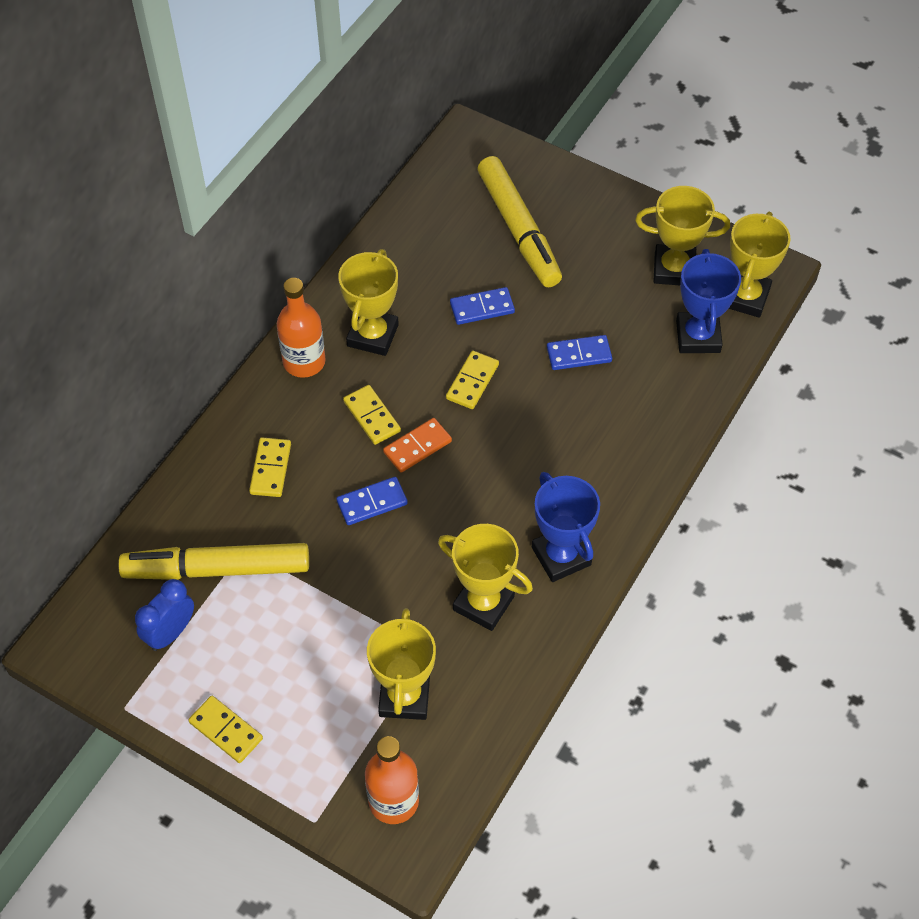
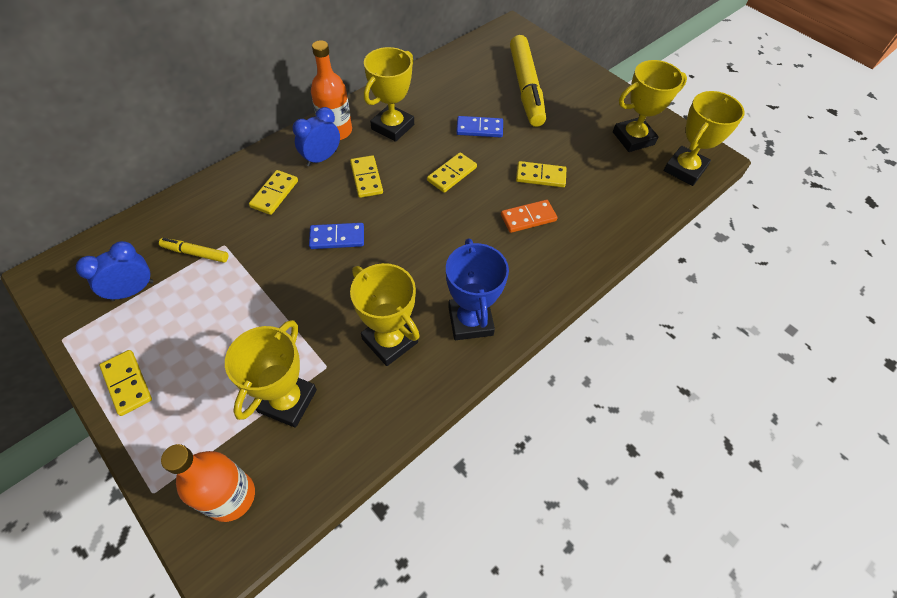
camera: 15 degrees right, 0 degrees up
yellow marker [118,543,309,580] -> yellow marker [159,238,228,263], size x0.46
orange domino [383,418,452,473] -> orange domino moved to [501,200,558,233]
blue domino [547,335,612,370] -> yellow domino [516,161,566,187]
yellow trophy [635,186,730,285] -> yellow trophy turned 45 degrees counterclockwise [613,60,687,152]
blue trophy [676,249,741,353] -> none
none -> blue clock [292,107,340,166]

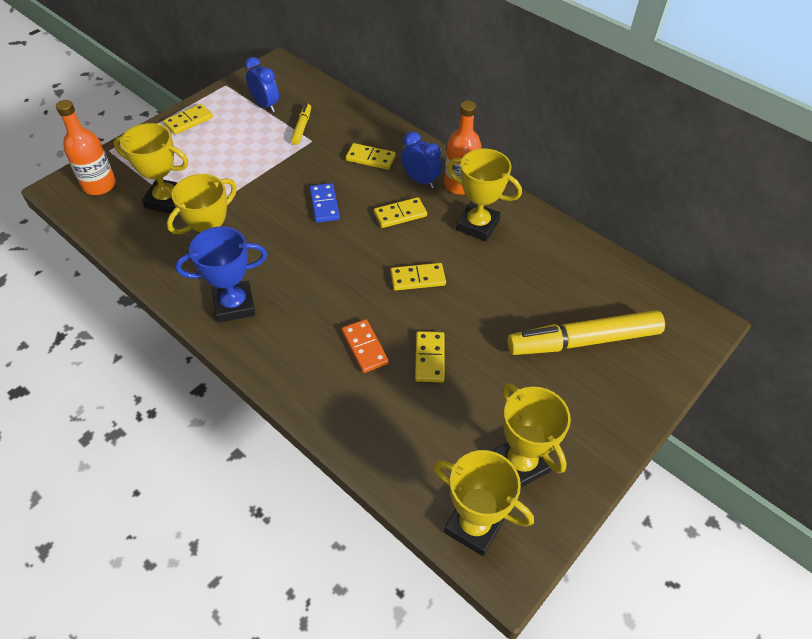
camera: 85 degrees right, 5 degrees down
yellow domino [427,152,477,193] -> yellow domino turned 45 degrees counterclockwise [390,263,446,291]
blue domino [456,116,503,137] -> none

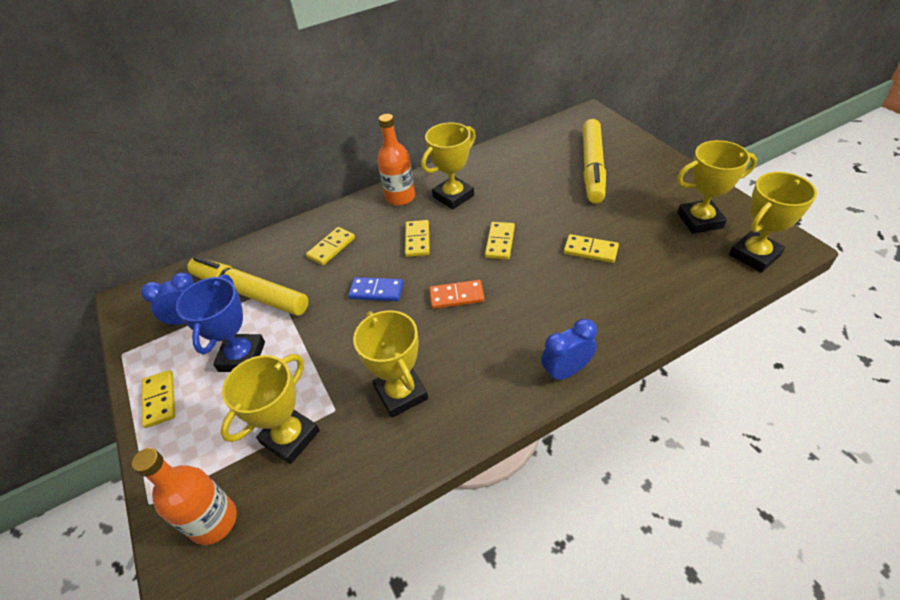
camera: 65 degrees left, 5 degrees down
blue trophy [175,226,267,323] -> blue trophy moved to [176,274,265,372]
yellow marker [291,104,311,145] -> yellow marker [187,256,308,316], size x2.18
orange domino [342,319,389,373] -> orange domino moved to [429,280,485,309]
blue clock [401,132,442,189] -> blue clock moved to [541,319,597,382]

